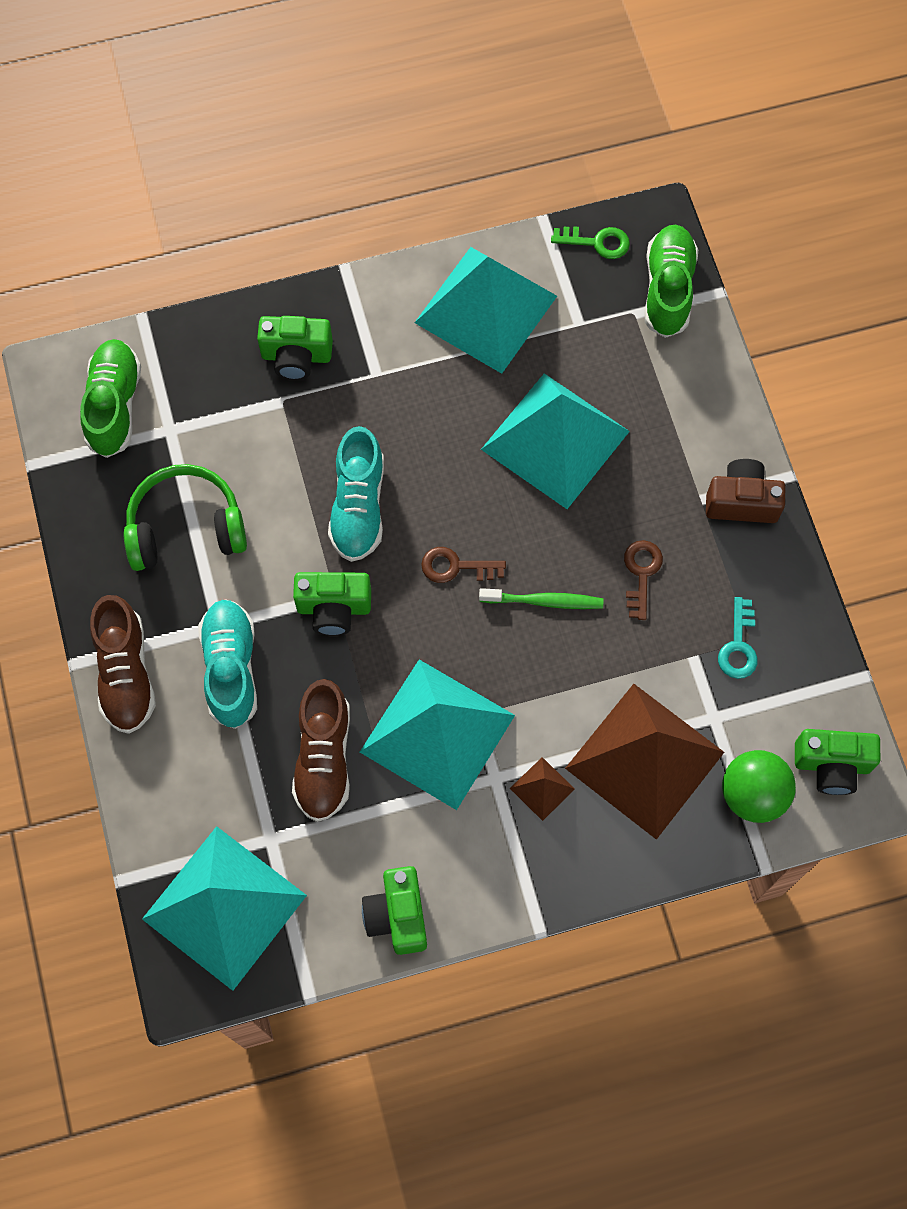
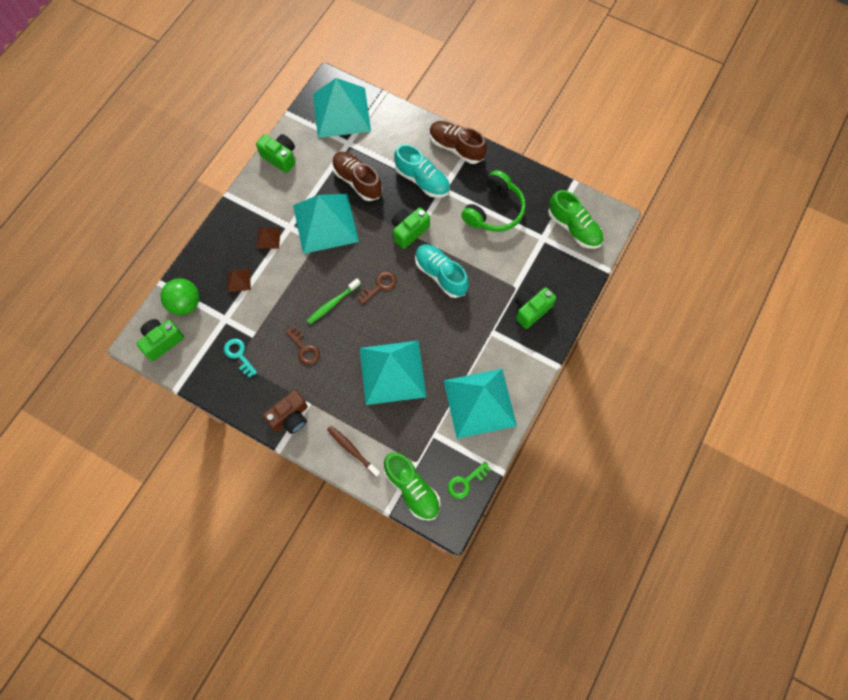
camera: 135 degrees right, 0 degrees up
brown pyramid [565,684,724,840] -> brown pyramid [227,269,251,292], size x0.40
none -> brown toothbrush [327,426,380,477]

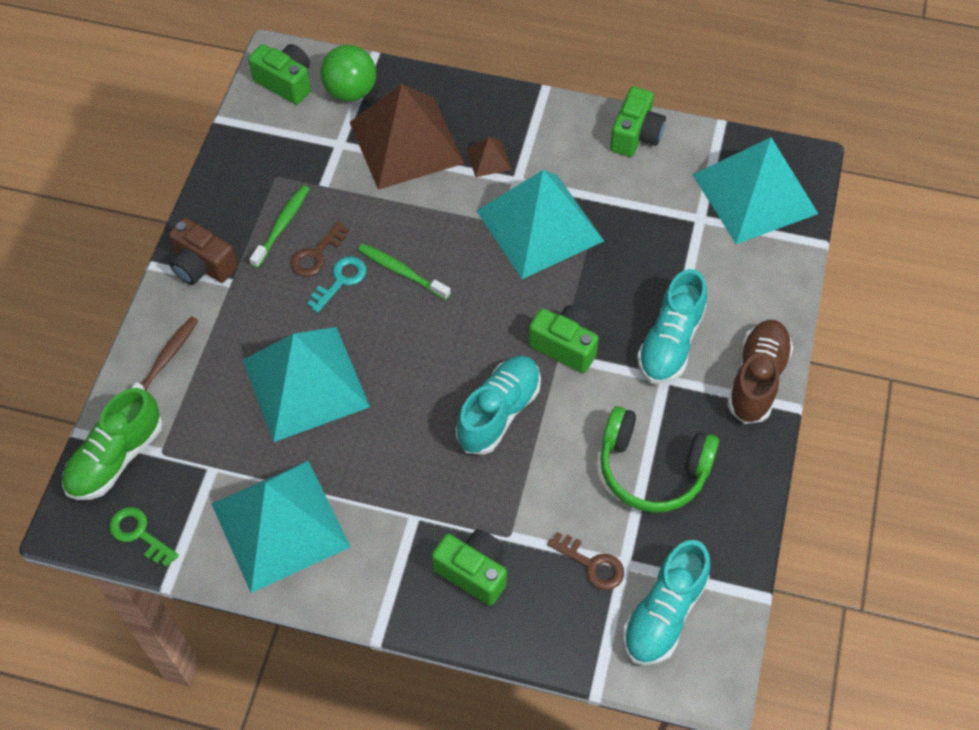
camera: 75 degrees right, 10 degrees down
turquoise key [224,339,257,378] -> turquoise key moved to [307,256,367,313]
brown pyramid [227,269,251,292] -> brown pyramid [350,84,465,190], size x2.48
brown shoe [332,152,383,201] -> none
brown key [357,272,396,305] -> brown key moved to [547,532,624,590]
green shoe [548,190,604,249] -> turquoise shoe [623,540,711,665]
none -> green toothbrush [250,185,309,268]

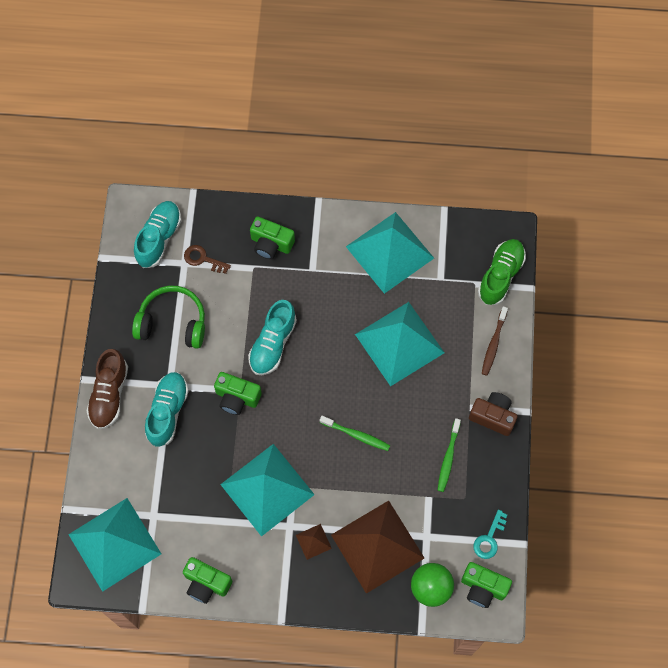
camera: 170 degrees right, 10 degrees up
green key [109,507,179,567] -> none
brown key [290,222,349,277] -> none
turquoise key [307,256,367,313] -> turquoise key moved to [473,510,507,559]
green camera [610,86,666,157] -> green camera turned 75 degrees counterclockwise [183,557,232,604]

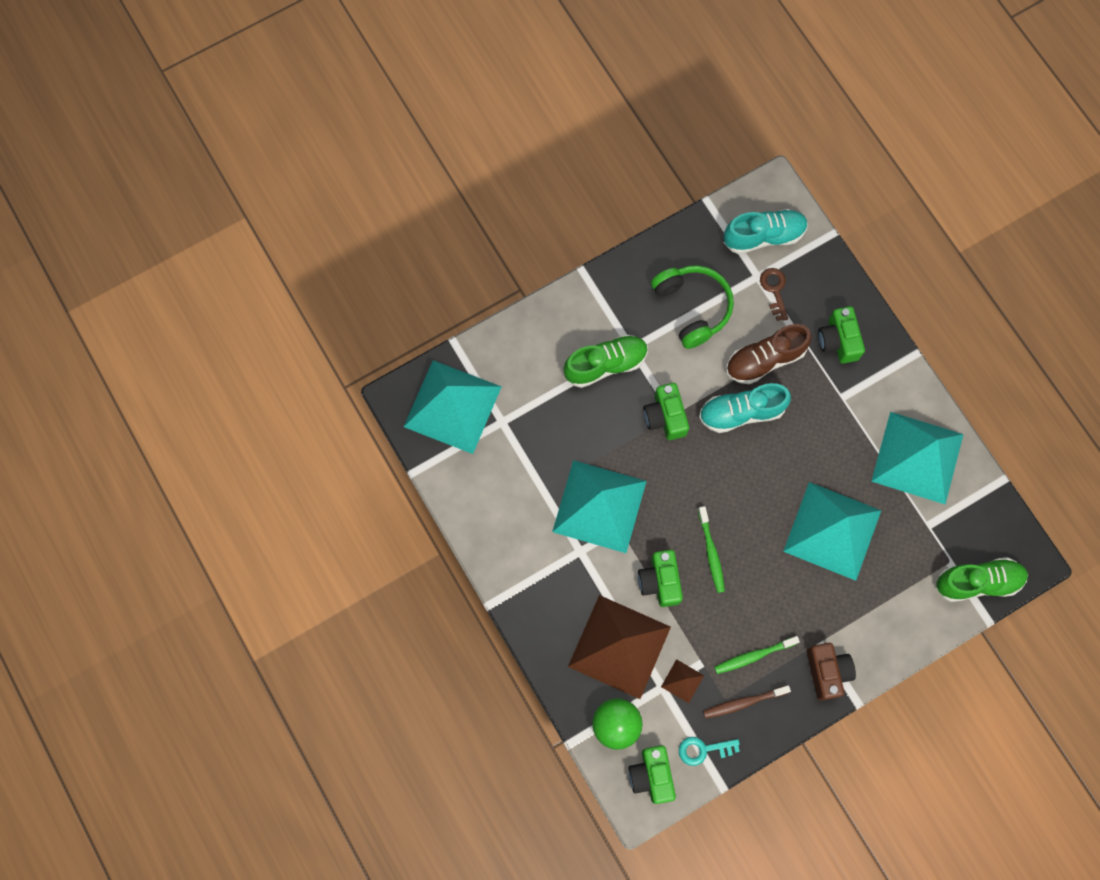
camera: 55 degrees right, 5 degrees up
brown shoe [86,349,128,429] -> brown shoe moved to [726,324,812,384]
turquoise shoe [145,372,189,447] -> green shoe [563,334,648,388]
green camera [183,557,232,604] -> green camera moved to [638,550,683,607]
brown pyramid [296,524,332,560] -> brown pyramid moved to [661,659,704,703]
brown toothbrush [482,306,508,376] -> brown toothbrush moved to [703,685,791,719]

